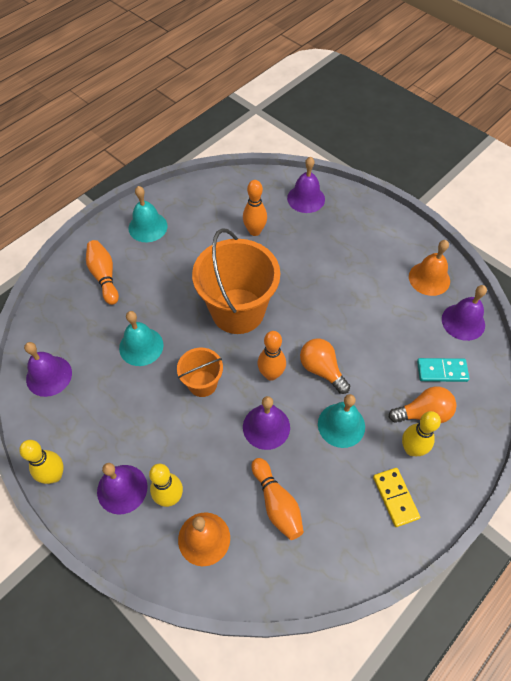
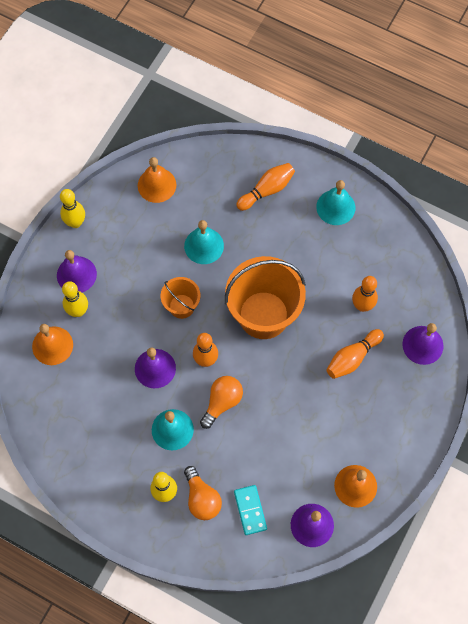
camera: 75 degrees right, 10 degrees up
purple bell [24,342,72,397] -> orange bell [138,157,176,203]
orange bowling pin [251,458,304,540] -> orange bowling pin moved to [326,329,384,379]
yellow domino [373,468,420,527] -> none

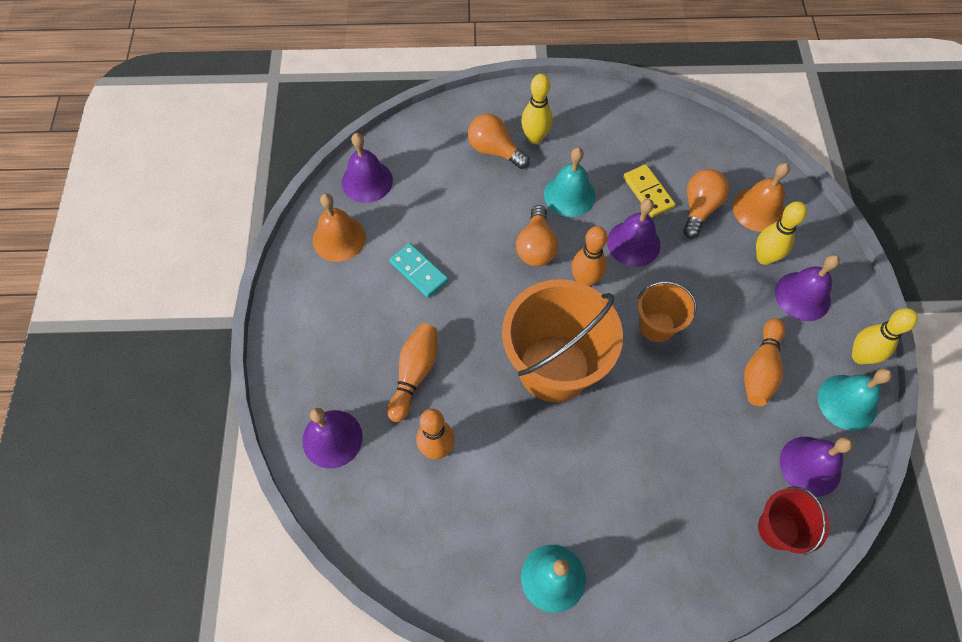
camera: 150 degrees right, 5 degrees down
orange bell [138,157,176,203] -> purple bell [780,437,853,497]
turquoise bell [184,220,224,264] -> turquoise bell moved to [818,368,892,431]
turquoise domino [234,485,267,535] -> turquoise domino moved to [389,243,448,298]
orange bowling pin [236,163,295,211] -> orange bowling pin moved to [744,318,785,406]
none -> yellow domino [623,164,675,217]
none -> orange light bulb [683,169,729,238]
none -> red bucket [758,486,830,555]

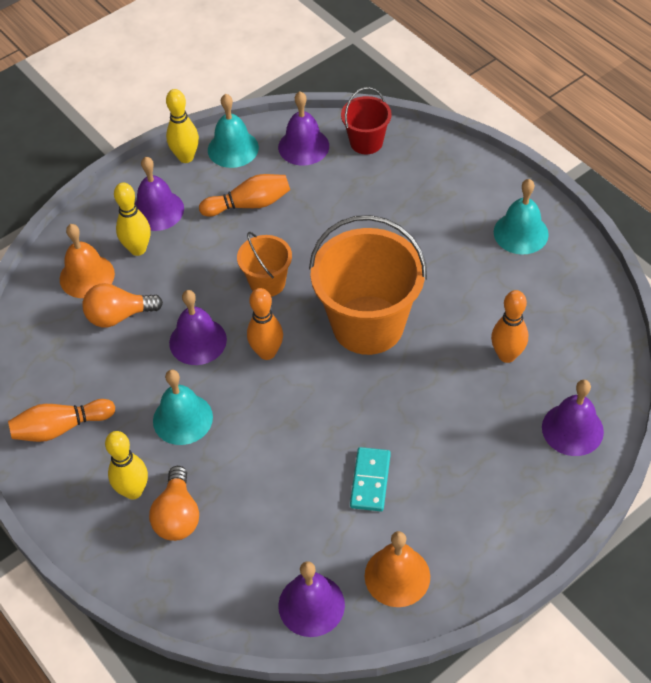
camera: 125 degrees left, 10 degrees down
orange bowling pin [387,323,437,422] -> orange bowling pin moved to [8,399,115,442]
orange light bulb [516,205,558,266] -> none
yellow domino [623,164,675,217] -> none

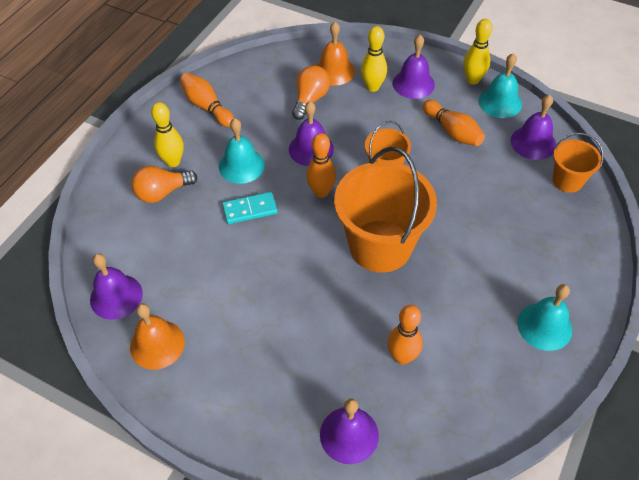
camera: 65 degrees right, 0 degrees up
orange light bulb [83,283,163,327] -> orange light bulb turned 60 degrees clockwise [292,65,330,120]
red bucket [341,87,392,154] -> orange bucket [552,133,604,193]
turquoise domino [350,447,391,512] -> turquoise domino moved to [222,192,277,224]

